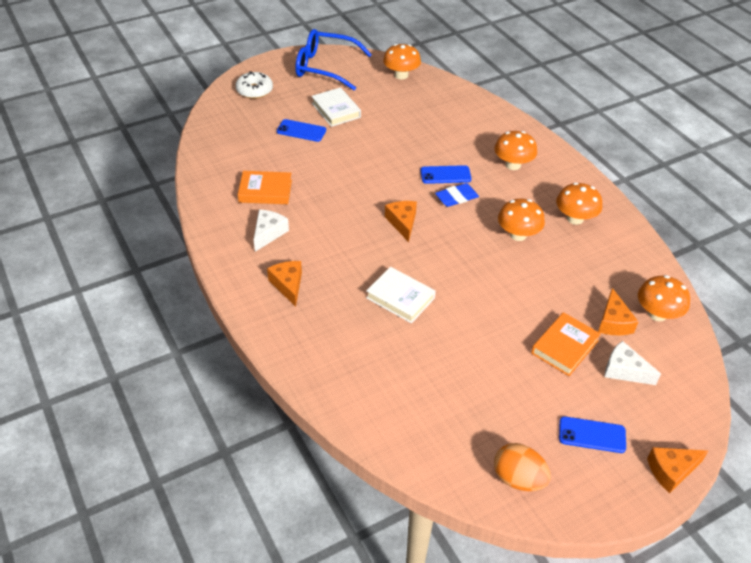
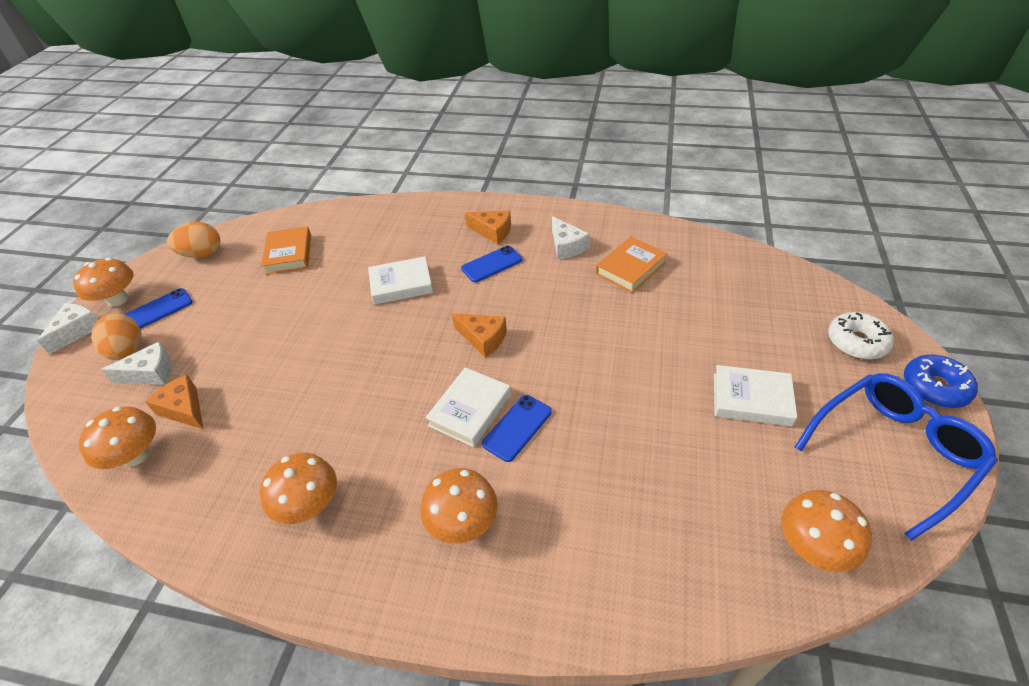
camera: 135 degrees right, 0 degrees up
blue phone [277,119,326,142] -> blue phone moved to [461,246,523,283]
blue eraser [435,183,479,207] -> white book [426,367,511,447]
orange mushroom [498,198,545,241] -> orange mushroom moved to [73,258,134,307]
orange book [531,312,601,376] -> orange book moved to [261,226,311,275]
orange cheese [647,447,708,493] -> white cheese [37,304,98,354]
none -> orange egg [91,313,142,360]
none -> blue donut [904,355,978,408]

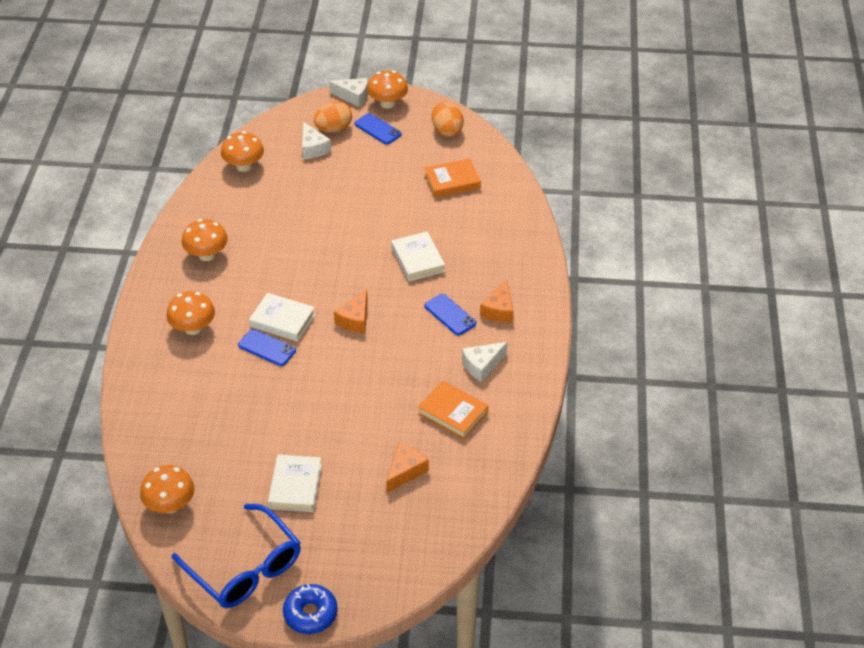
camera: 80 degrees right, 0 degrees up
orange cheese [145,375,203,429] -> orange cheese moved to [386,443,429,493]
white donut [828,312,894,360] -> none

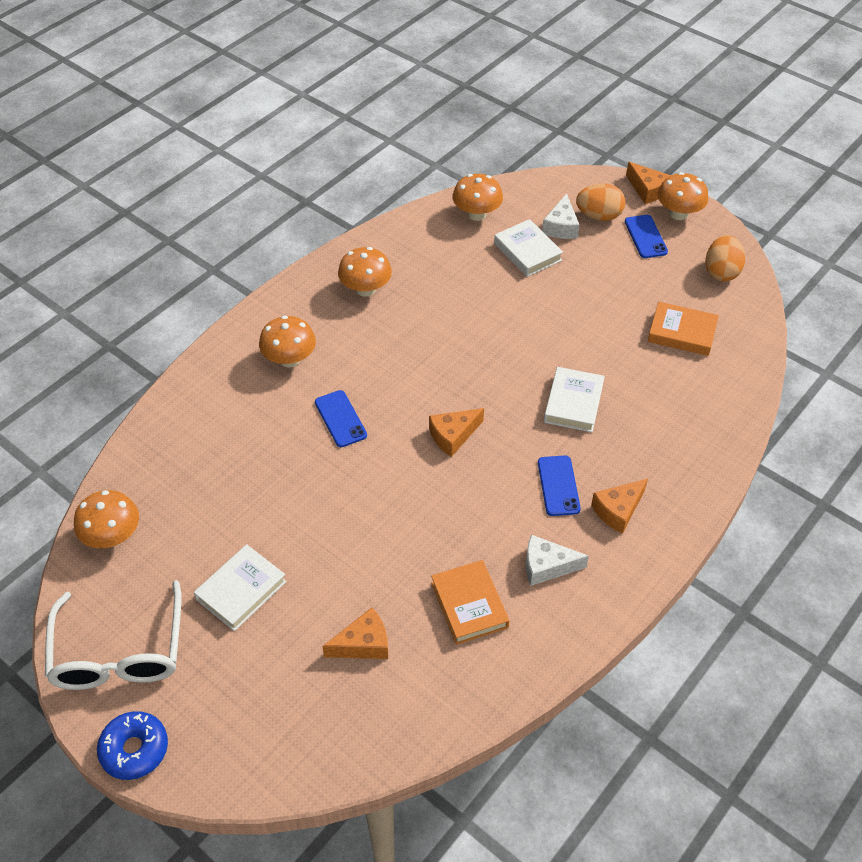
camera: 35 degrees right, 5 degrees up
blue glasses [172,504,301,608] -> white glasses [45,580,181,690]
white book [249,293,315,342] -> white book moved to [494,219,563,277]
white cheese [329,78,368,107] -> orange cheese [626,162,671,204]

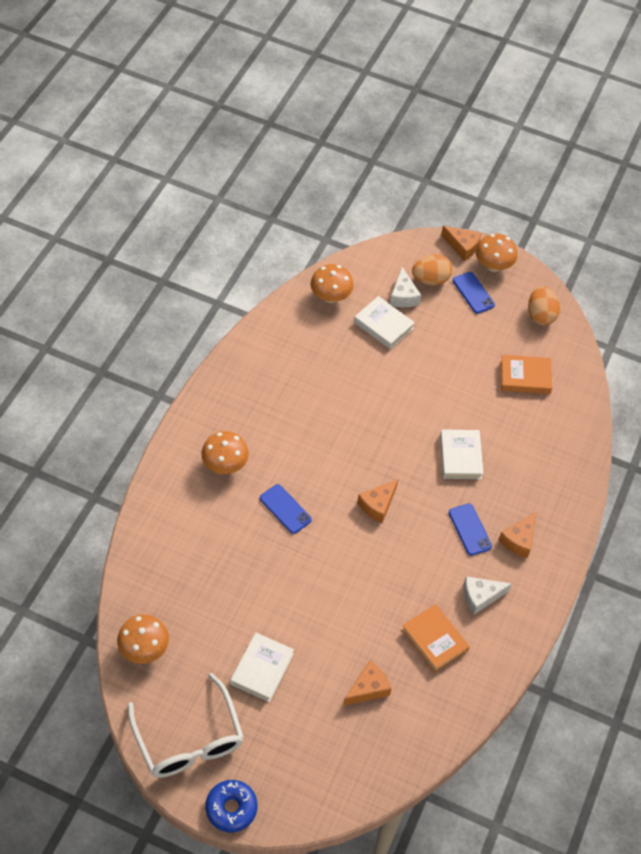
camera: 20 degrees left, 5 degrees up
orange mushroom [338,247,392,297] -> none

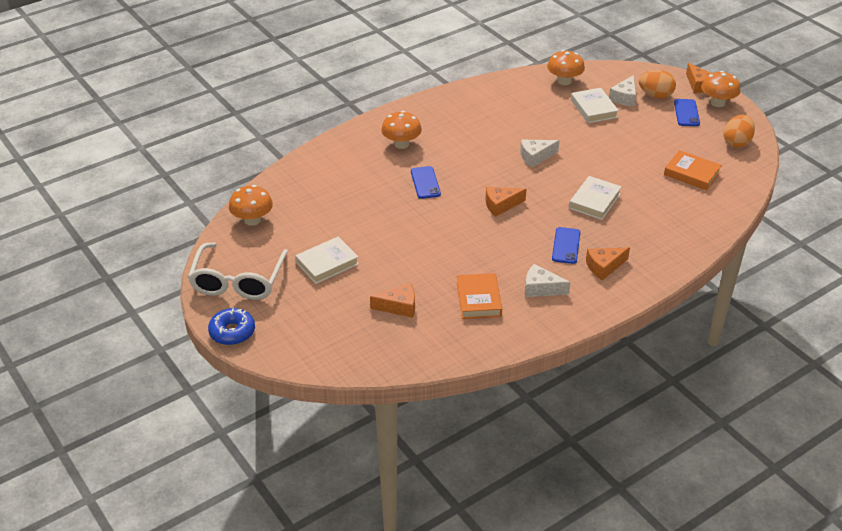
camera: 35 degrees right, 15 degrees down
none -> white cheese [520,140,559,167]

